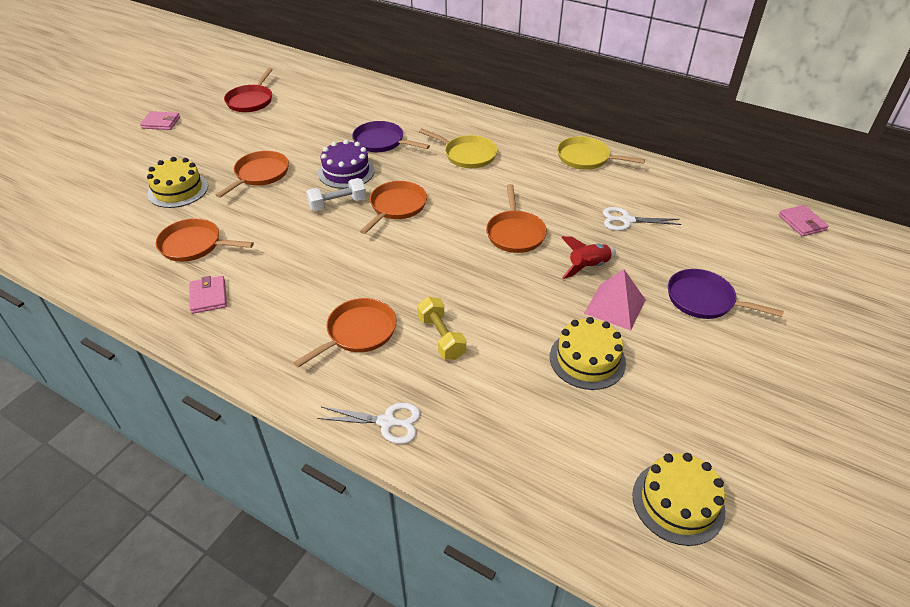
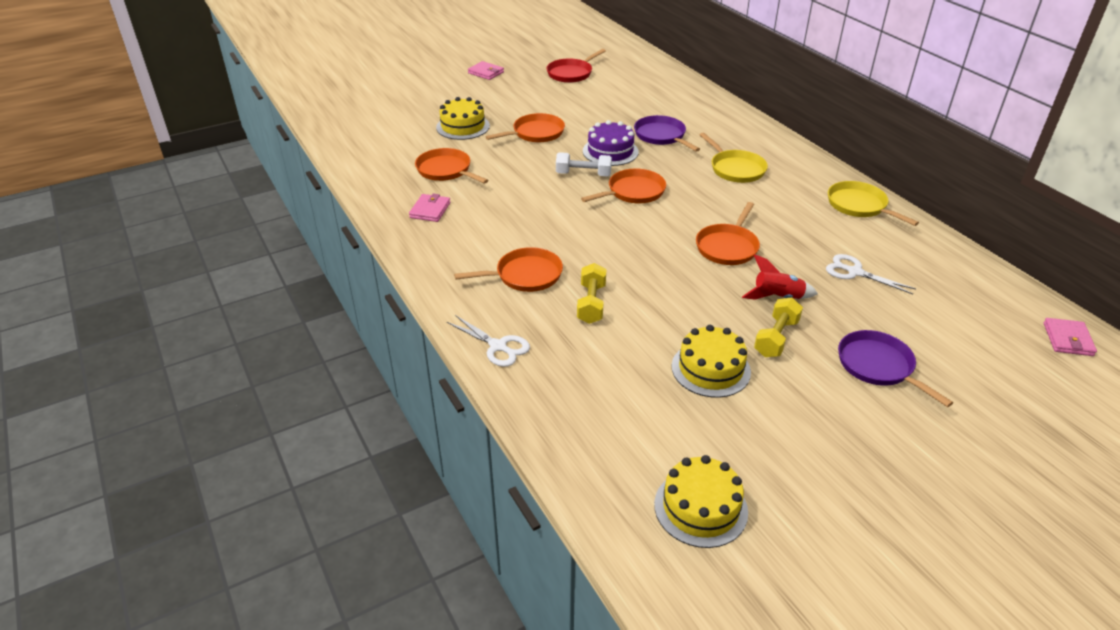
camera: 30 degrees right, 5 degrees down
pink pyramid [584,269,646,330] -> yellow dumbbell [754,297,803,357]

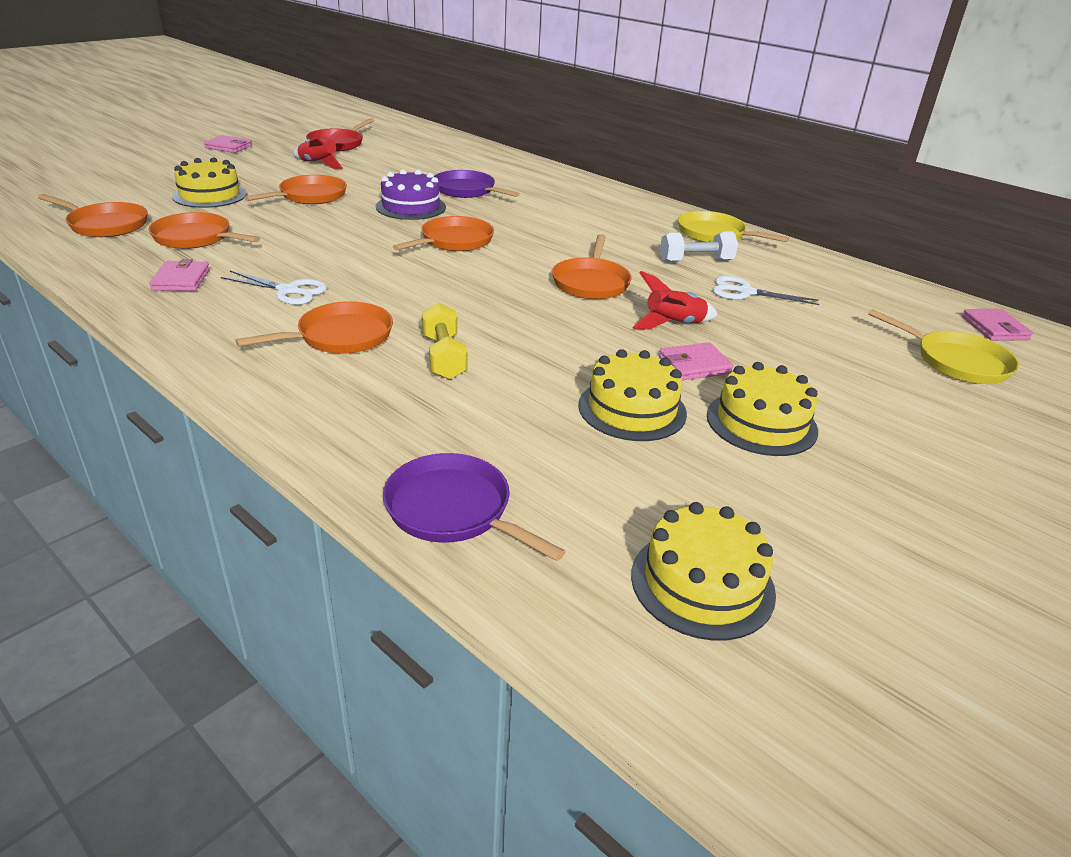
camera: 20 degrees left, 5 degrees down
white scissors [447,315,530,367] -> white scissors moved to [221,271,327,305]
white dumbbell [556,152,612,176] -> white dumbbell moved to [660,231,738,263]
yellow pan [699,133,768,183] -> yellow pan moved to [868,309,1019,384]
yellow dumbbell [754,297,803,357] -> pink wallet [659,342,734,381]
purple pan [838,330,953,407] -> purple pan moved to [383,453,566,561]
none -> orange pan [38,194,148,237]
none -> red rocket [293,129,346,169]
none -> yellow cake [707,362,818,456]

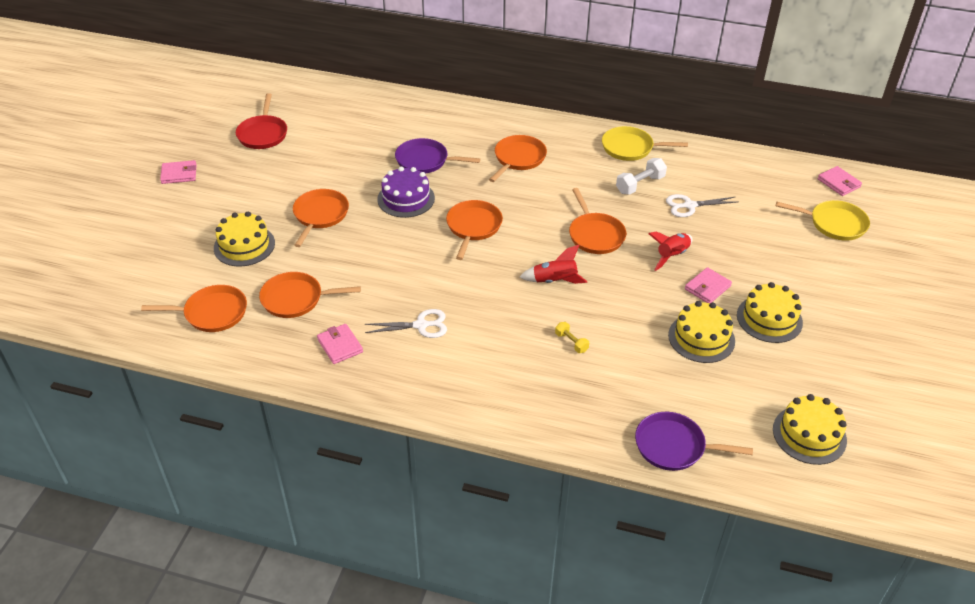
camera: 25 degrees left, 10 degrees up
orange pan [235,301,393,354] -> orange pan moved to [489,135,547,182]
red rocket [293,129,346,169] -> red rocket moved to [520,245,587,284]
yellow dumbbell [422,302,467,380] -> yellow dumbbell [555,322,589,353], size x0.60

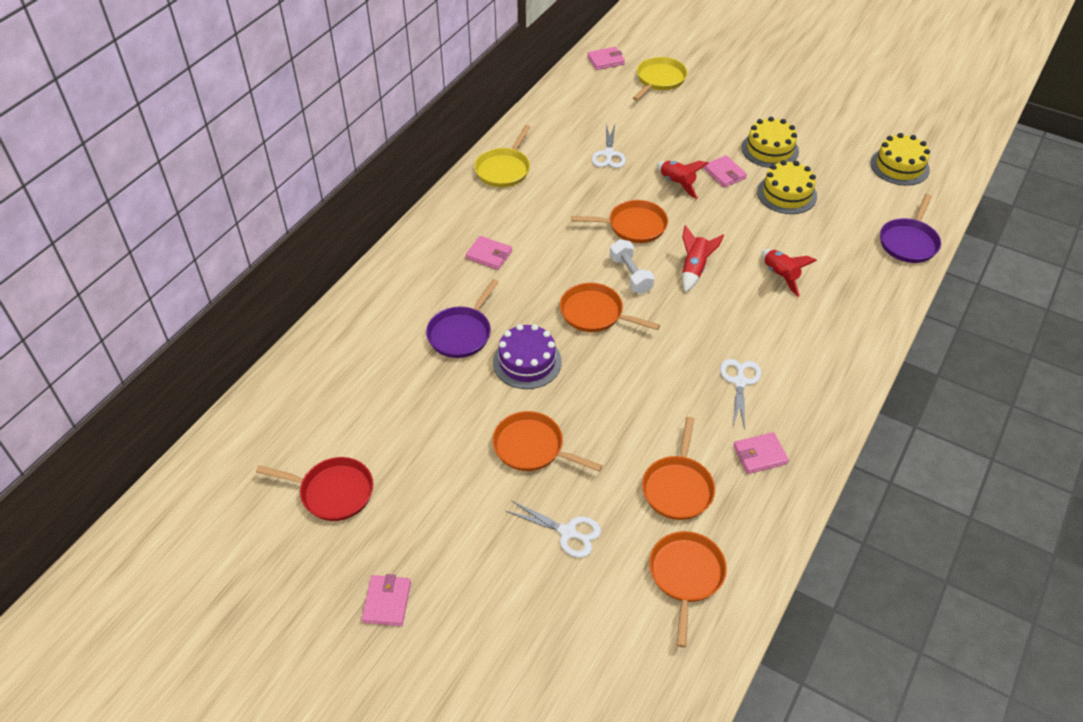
camera: 75 degrees left, 5 degrees up
yellow cake [214,212,275,266] -> white scissors [506,500,601,558]
orange pan [489,135,547,182] -> pink wallet [465,236,512,270]
yellow dumbbell [555,322,589,353] -> red rocket [762,249,817,297]
white dumbbell [616,158,667,195] -> white dumbbell moved to [610,239,654,294]

